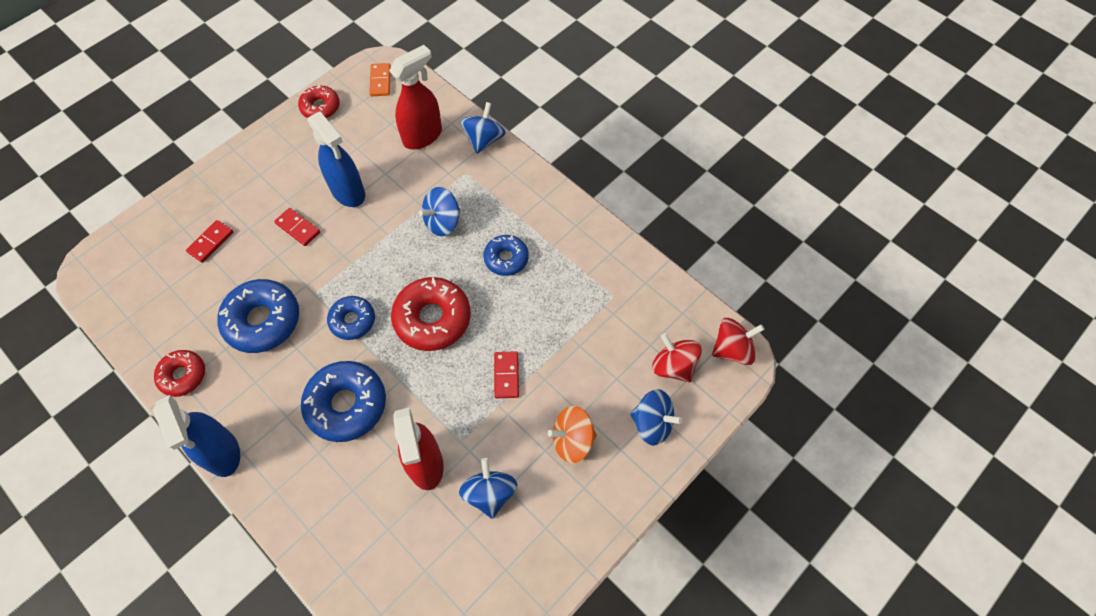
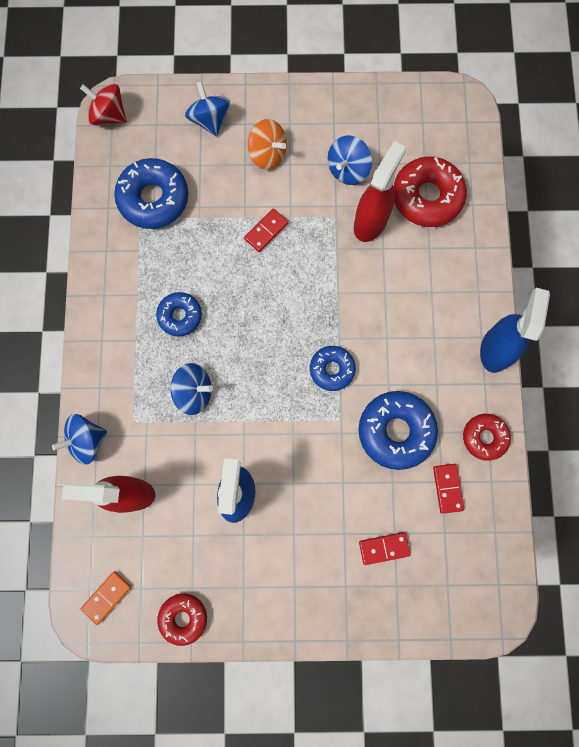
camera: 135 degrees left, 15 degrees up
red domino [274,208,320,246] -> red domino moved to [433,464,464,514]
blue donut [301,361,386,442] -> blue donut moved to [114,158,189,229]
red donut [391,277,471,351] -> red donut moved to [393,156,467,227]
red spinning top [652,333,702,383] -> none

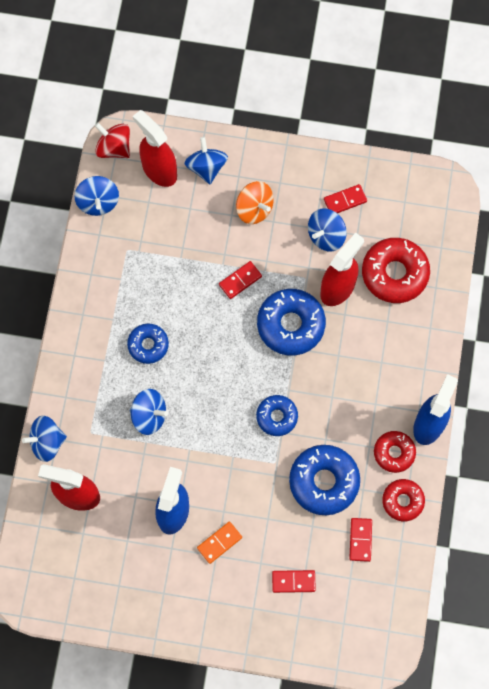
camera: 10 degrees right, 5 degrees down
orange domino [81,571,131,625] -> orange domino moved to [197,522,242,564]
blue donut [114,158,189,229] -> blue donut moved to [257,289,326,356]
red donut [157,593,207,646] -> red donut moved to [374,431,416,473]
none -> blue spinning top [75,176,119,216]
none -> red spray bottle [133,110,177,187]
none -> red domino [324,184,367,213]

